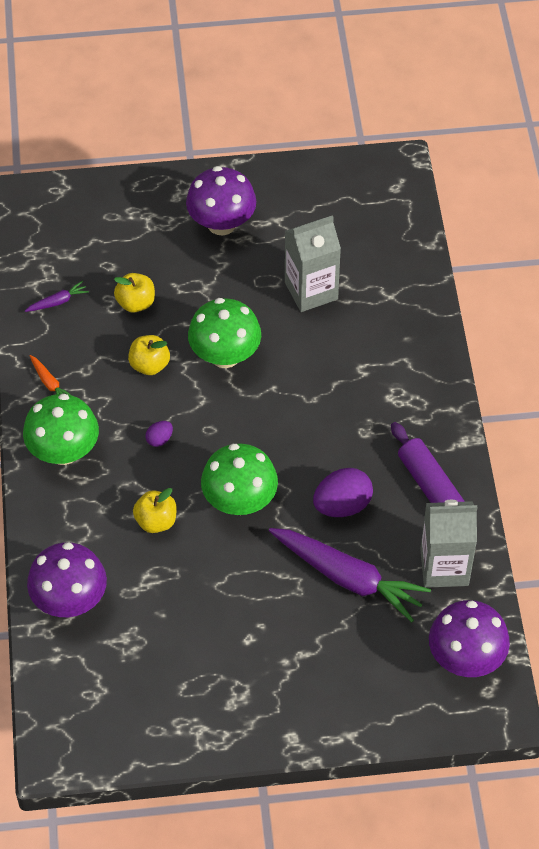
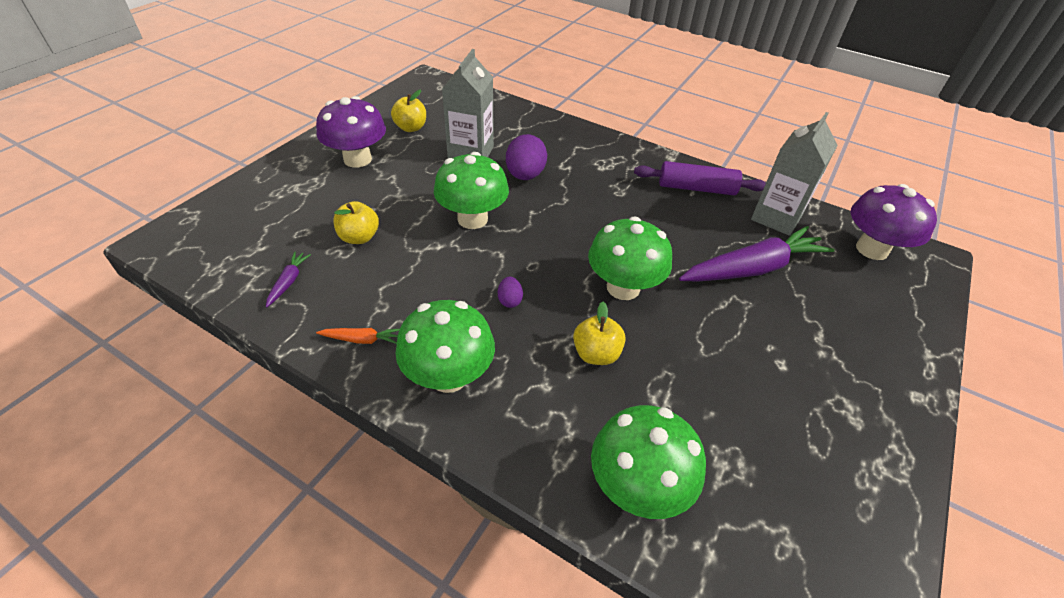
camera: 55 degrees left, 10 degrees down
purple mushroom [27,542,107,617] -> green mushroom [591,405,706,519]
yellow apple [128,335,170,375] -> yellow apple moved to [391,90,426,132]
purple egg [313,468,373,517] -> purple egg moved to [506,134,547,180]

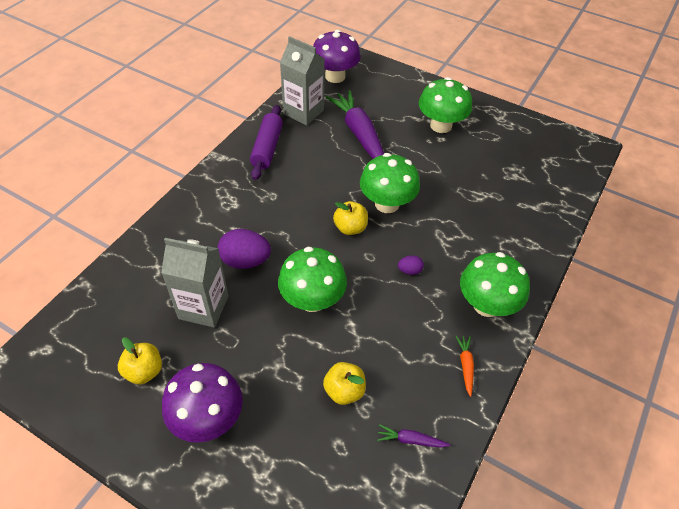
camera: 90 degrees left, 5 degrees up
yellow apple [573,302,626,365] -> yellow apple moved to [333,201,368,235]
green mushroom [591,405,706,519] -> green mushroom moved to [419,77,472,133]

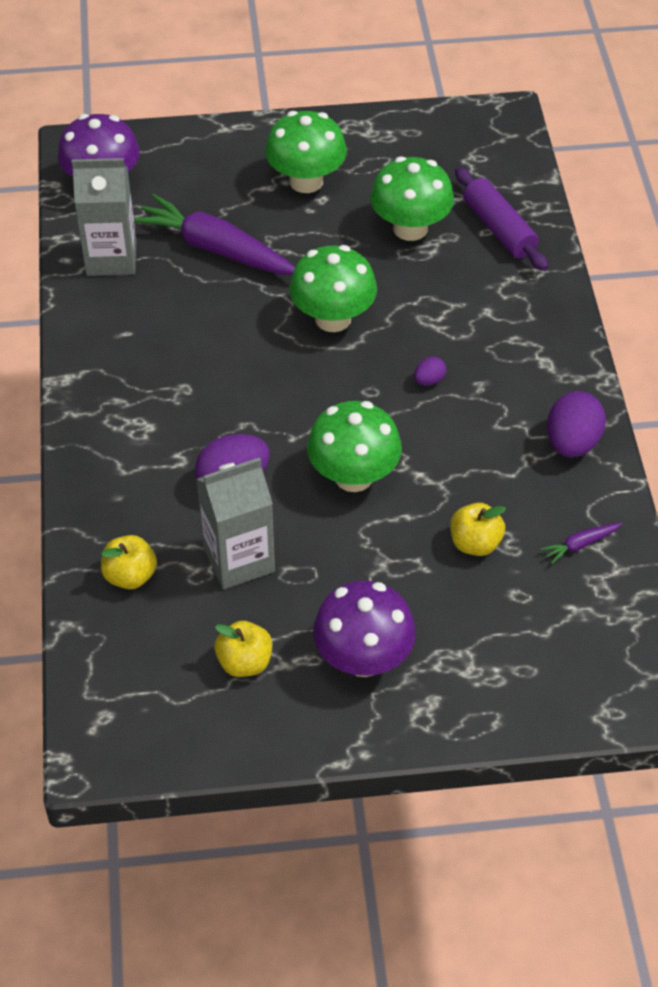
camera: 35 degrees left, 0 degrees up
purple rolling pin [250,105,283,180] -> purple rolling pin moved to [455,167,548,271]
yellow apple [333,201,368,235] -> yellow apple moved to [101,535,157,589]
orange carrot [456,336,474,397] -> purple egg [547,391,606,458]
green mushroom [460,252,530,317] -> green mushroom moved to [370,156,454,241]

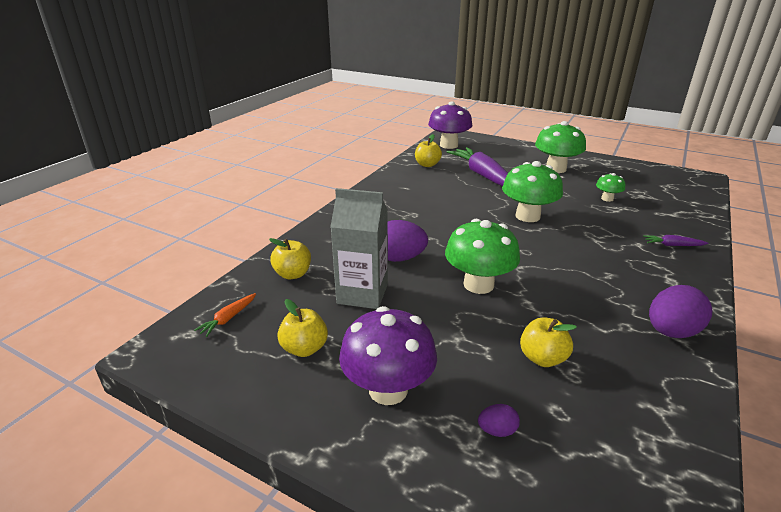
camera: 35 degrees right, 20 degrees down
grey carton [72,158,136,276] -> yellow apple [415,134,442,167]
green mushroom [370,156,454,241] -> green mushroom [596,173,625,202], size x0.51
purple egg [414,357,446,386] -> purple egg moved to [478,404,520,437]
purple rolling pin [455,167,548,271] -> none
purple carrot [540,522,622,564] -> purple carrot moved to [643,235,708,246]
none -> orange carrot [194,293,256,337]

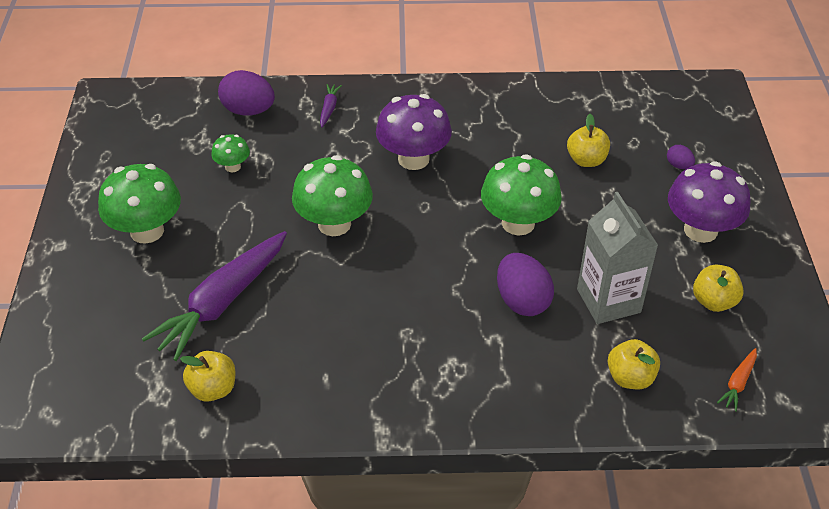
camera: 120 degrees left, 15 degrees up
orange carrot [194,293,256,337] -> orange carrot turned 120 degrees clockwise [717,348,757,412]
purple mushroom [428,101,472,149] -> purple mushroom moved to [376,94,452,170]
purple carrot [643,235,708,246] -> purple carrot turned 150 degrees counterclockwise [320,84,342,127]
purple egg [649,285,713,338] -> purple egg moved to [218,70,275,116]

